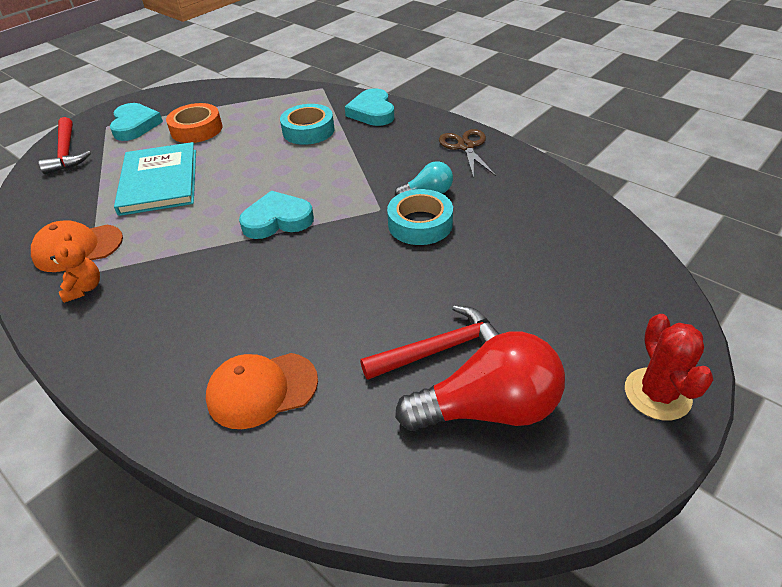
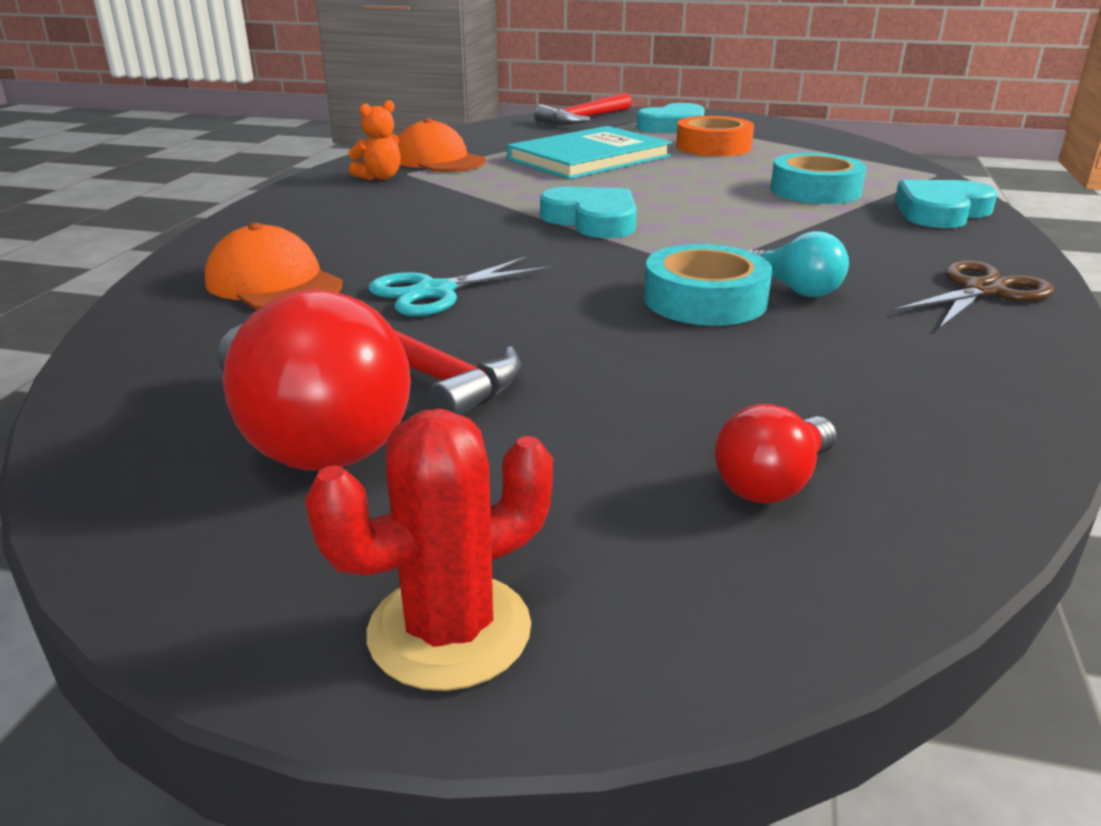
camera: 60 degrees right, 15 degrees down
none -> turquoise scissors [368,256,552,316]
none -> red light bulb [714,404,836,504]

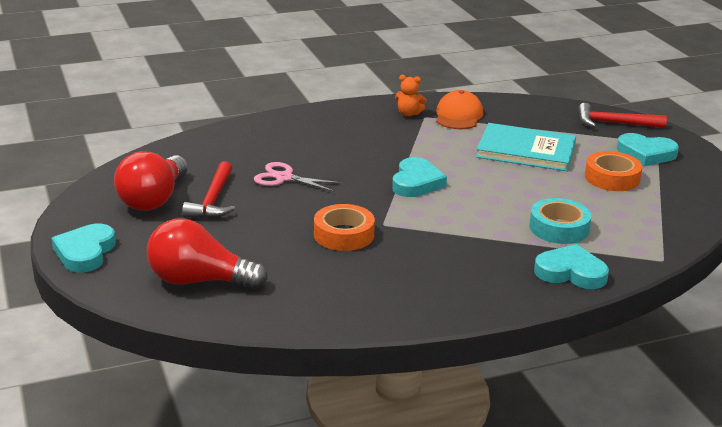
camera: 55 degrees right, 0 degrees up
orange cap [205,223,343,310] -> none
red cactus [305,409,553,691] -> turquoise heart [52,224,116,272]
turquoise scissors [368,256,552,316] -> pink scissors [254,162,343,192]
turquoise tape [644,244,772,326] -> orange tape [314,204,375,251]
red light bulb [714,404,836,504] -> red light bulb [147,219,268,289], size x1.90
turquoise light bulb [749,231,849,297] -> none
brown scissors [893,261,1054,329] -> none

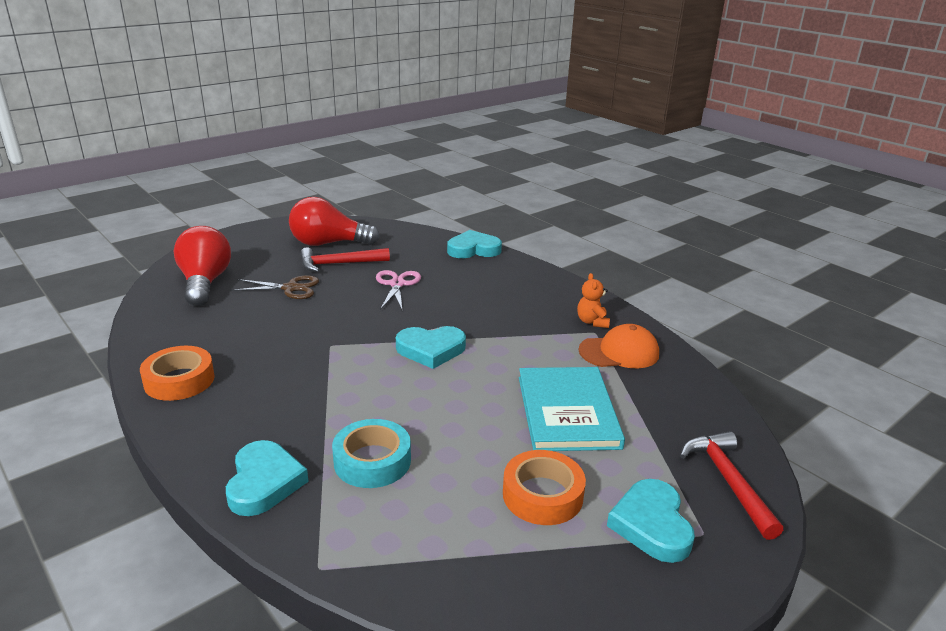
camera: 70 degrees right, 0 degrees up
turquoise heart [52,224,116,272] -> turquoise heart moved to [447,230,502,258]
orange tape [314,204,375,251] -> orange tape moved to [140,346,215,401]
none -> brown scissors [231,275,319,299]

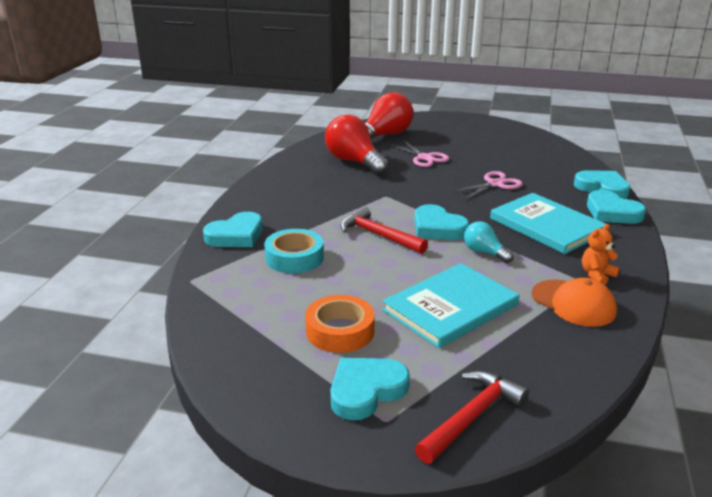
camera: 55 degrees right, 0 degrees up
orange tape [140,346,215,401] -> none
brown scissors [231,275,319,299] -> pink scissors [391,141,449,167]
red light bulb [289,197,380,246] -> red light bulb moved to [325,115,389,175]
red hammer [300,247,390,272] -> red hammer moved to [340,206,428,254]
none -> turquoise light bulb [464,221,513,263]
none -> turquoise book [490,193,606,254]
none -> turquoise heart [587,190,646,224]

